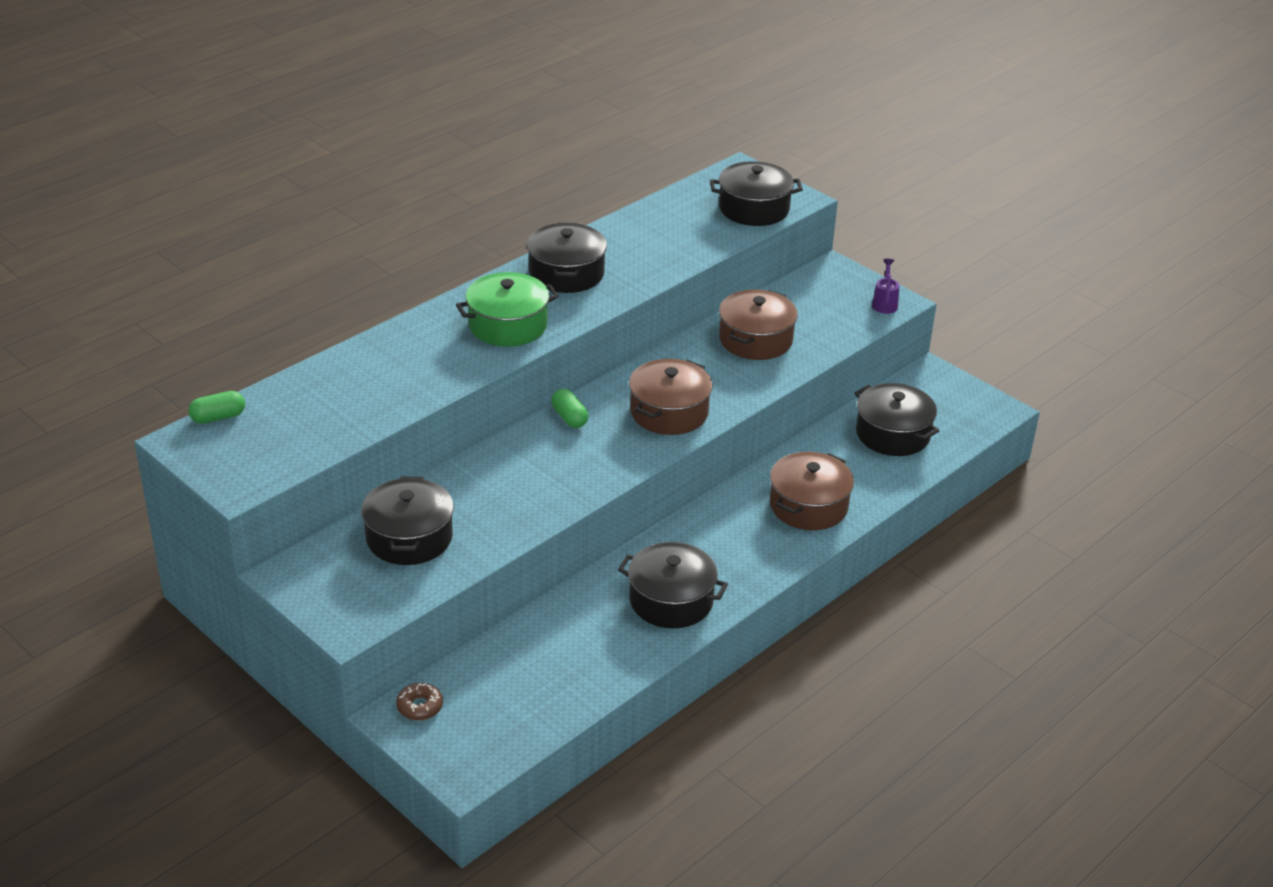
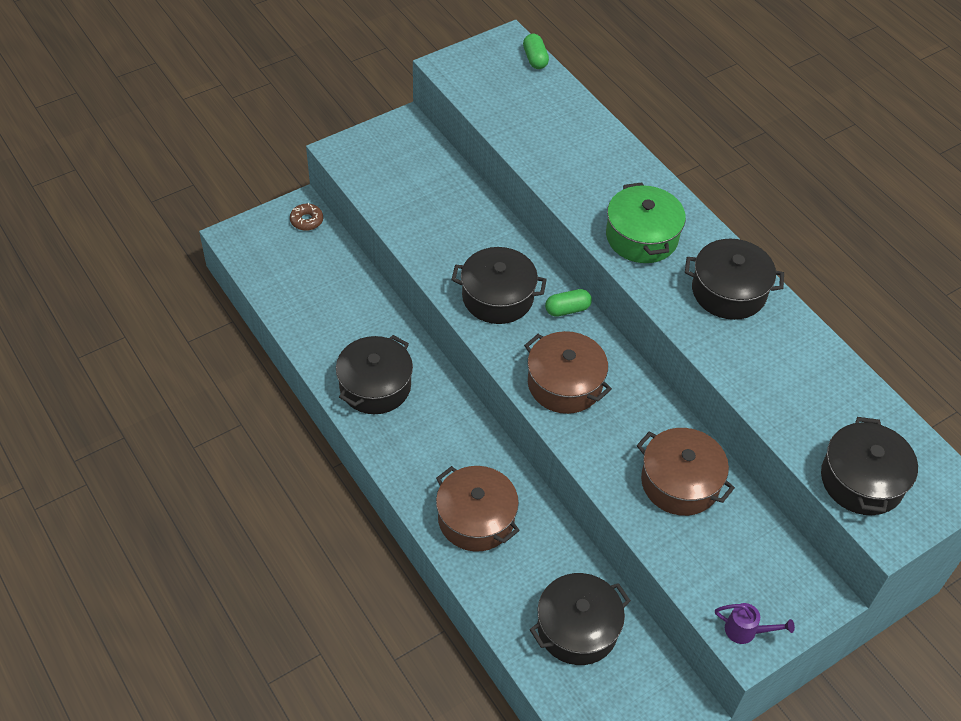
camera: 100 degrees right, 15 degrees up
black pot [361,476,454,565] -> black pot moved to [451,247,547,324]

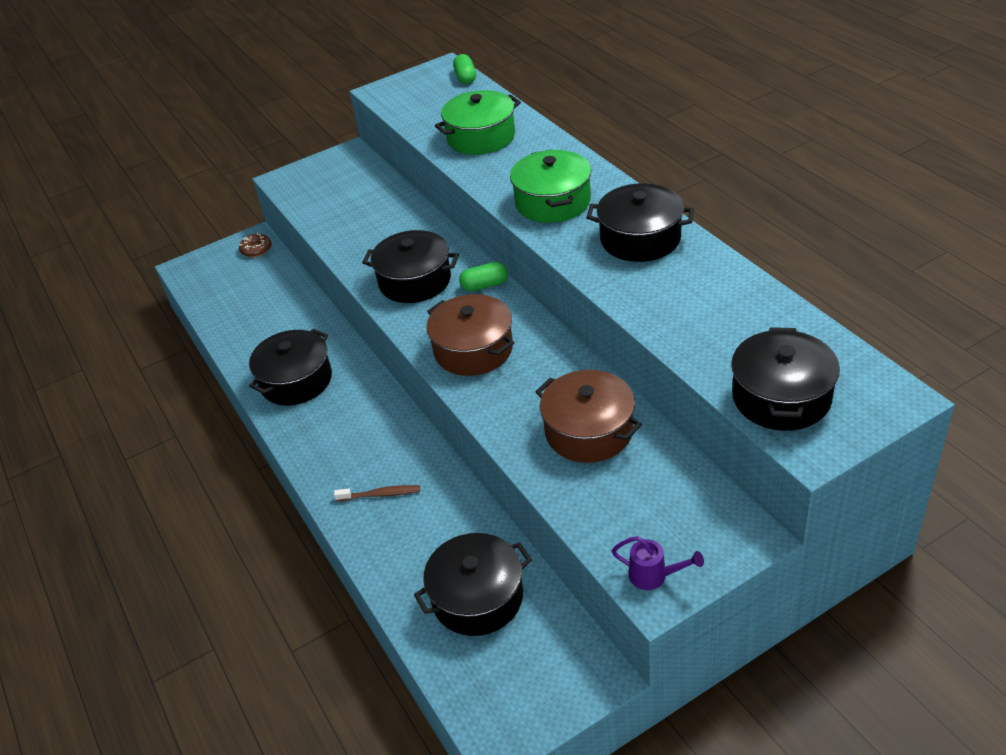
camera: 10 degrees right, 10 degrees down
brown pot [436,466,520,552] -> brown toothbrush [334,485,420,501]
none -> green pot [435,90,521,155]

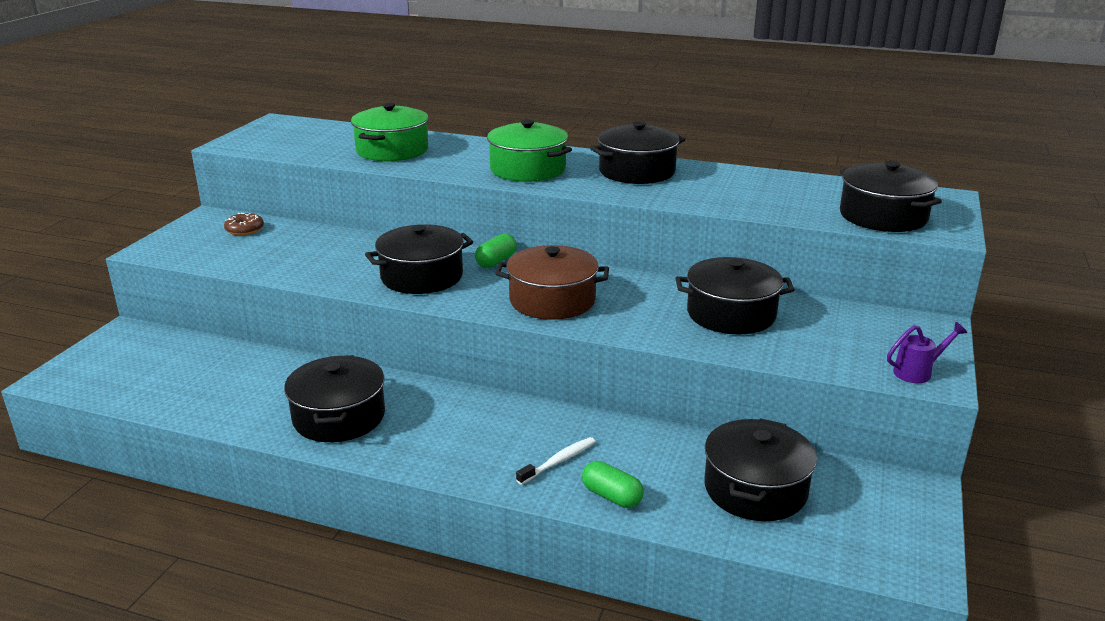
camera: 45 degrees left, 15 degrees down
brown donut [239,233,272,257] -> brown donut moved to [224,213,264,235]
brown toothbrush [334,485,420,501] -> white toothbrush [516,437,595,485]
green capsule [453,54,476,84] -> green capsule moved to [582,461,644,508]
brown pot [535,370,642,463] -> black pot [676,257,795,334]

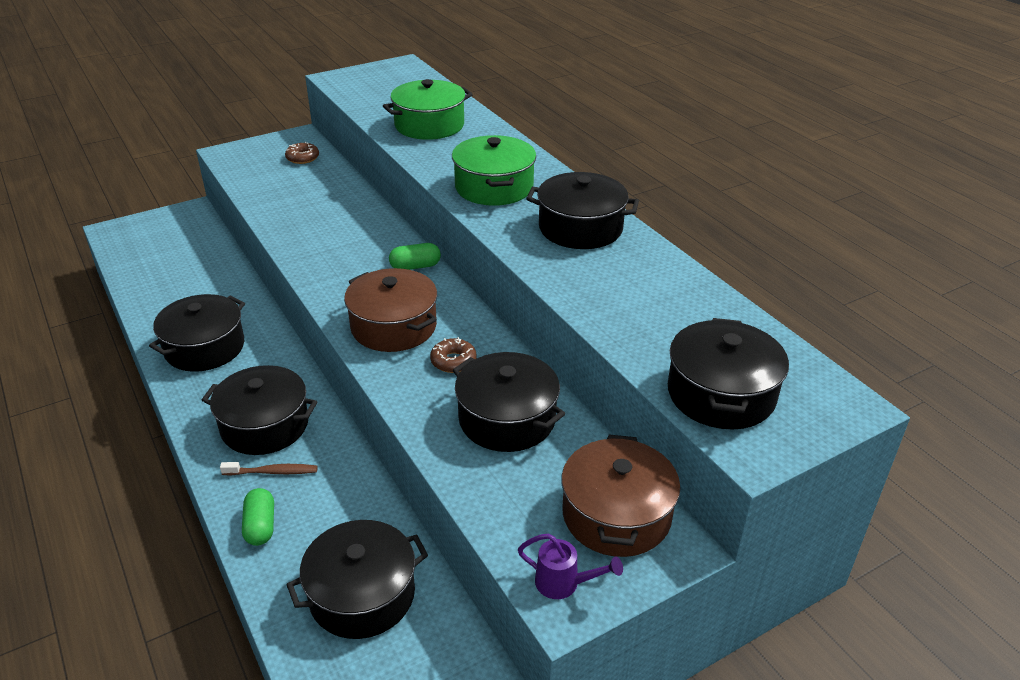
camera: 40 degrees right, 10 degrees up
black pot [365,224,473,294] -> black pot moved to [202,365,317,455]
white toothbrush [516,437,595,485] -> brown toothbrush [220,462,318,475]
none -> brown donut [430,337,477,373]
none -> brown pot [561,435,680,557]

